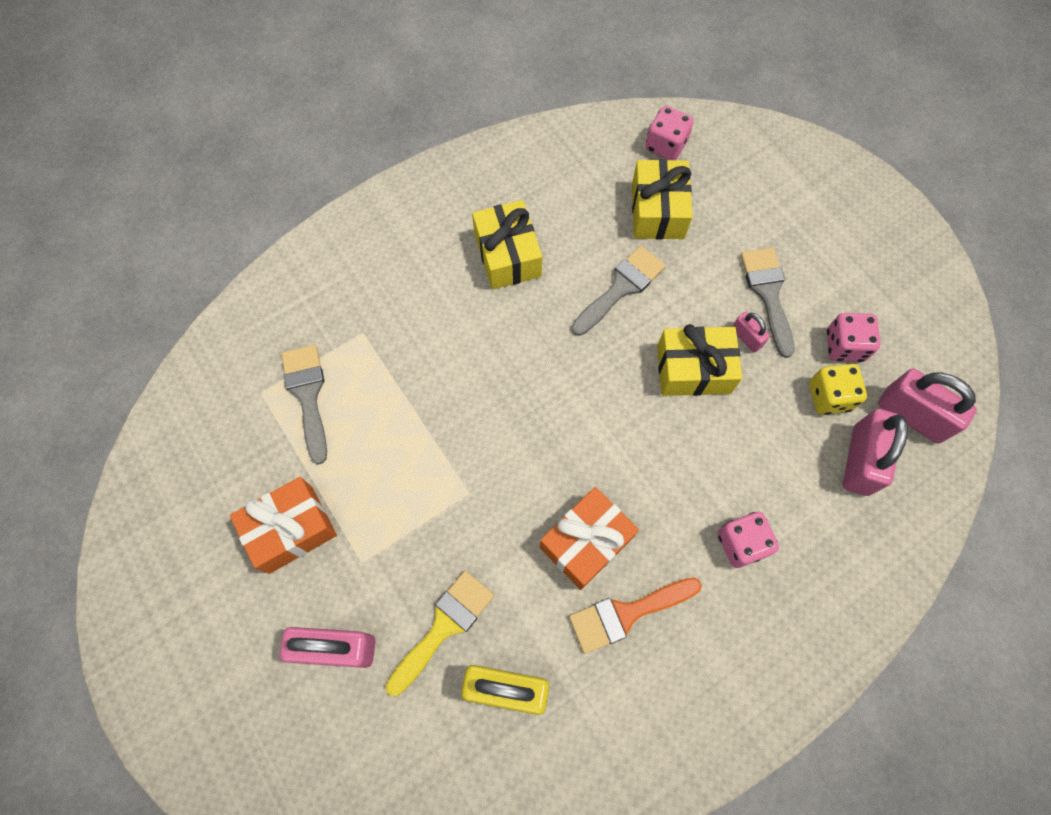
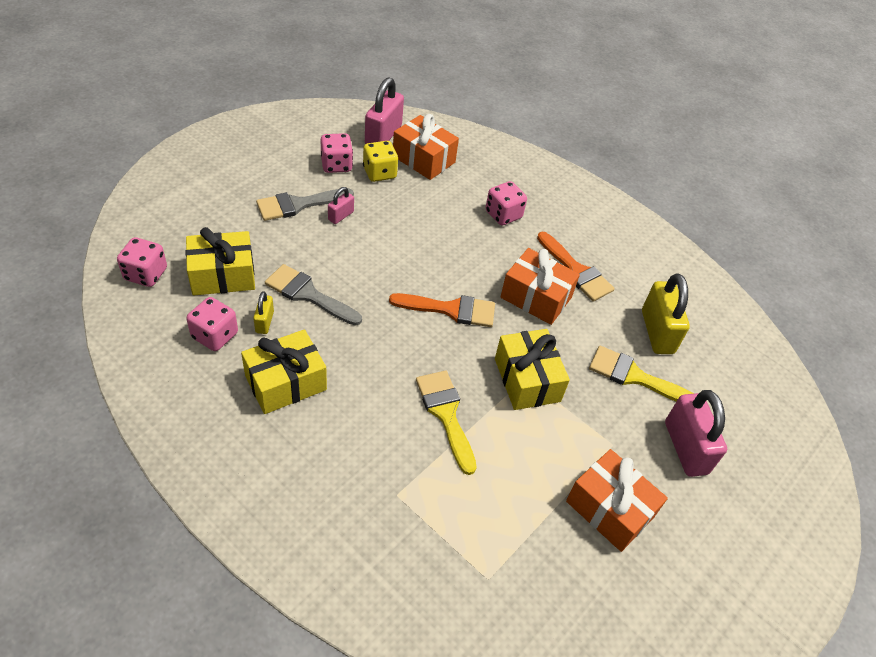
camera: 110 degrees left, 20 degrees down
grey brush [281,345,327,465] -> none
yellow gift [657,324,742,396] -> yellow gift moved to [495,329,570,410]
pink padlock [843,409,908,496] -> orange gift [393,114,459,180]
none -> pink dice [186,297,238,351]
none -> yellow padlock [253,291,274,334]
none -> orange brush [389,293,495,327]
none -> yellow brush [416,371,477,475]

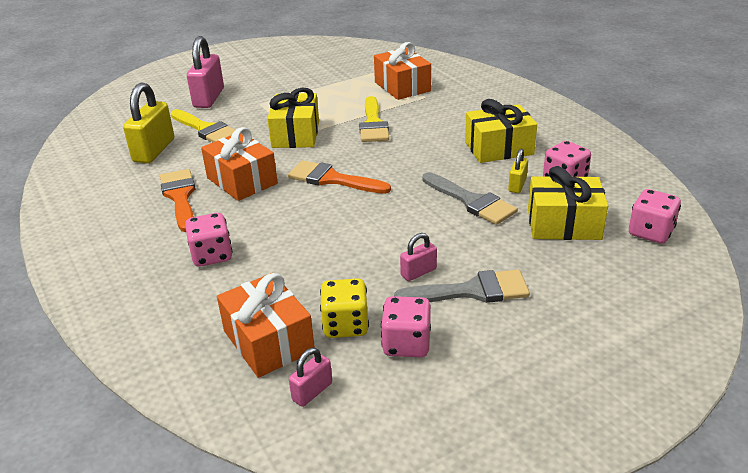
camera: 155 degrees left, 15 degrees down
pink padlock [365,77,404,144] -> pink padlock [289,348,332,407], size x0.51
orange gift [566,449,668,552] -> orange gift moved to [374,42,431,100]

